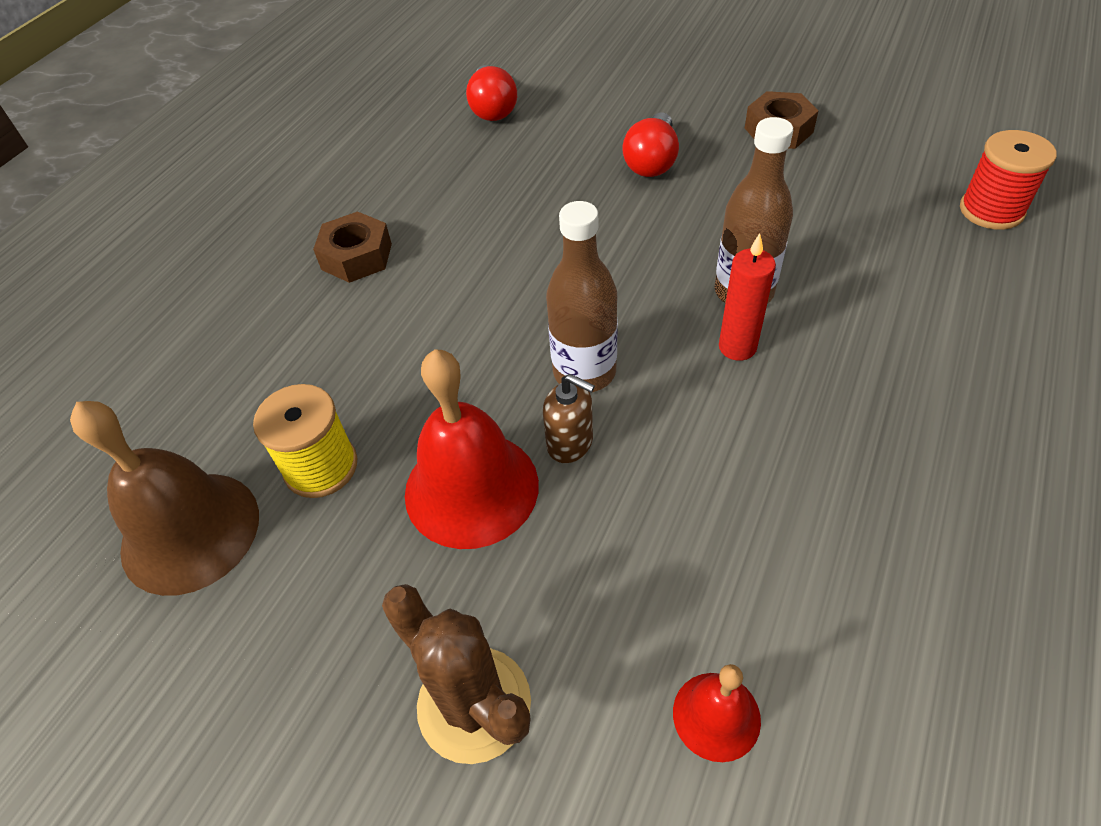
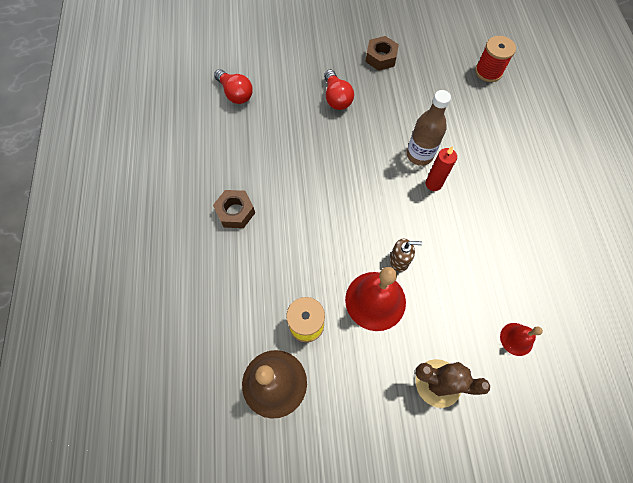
camera: 35 degrees left, 15 degrees up
brown bottle [546,201,618,392] -> none

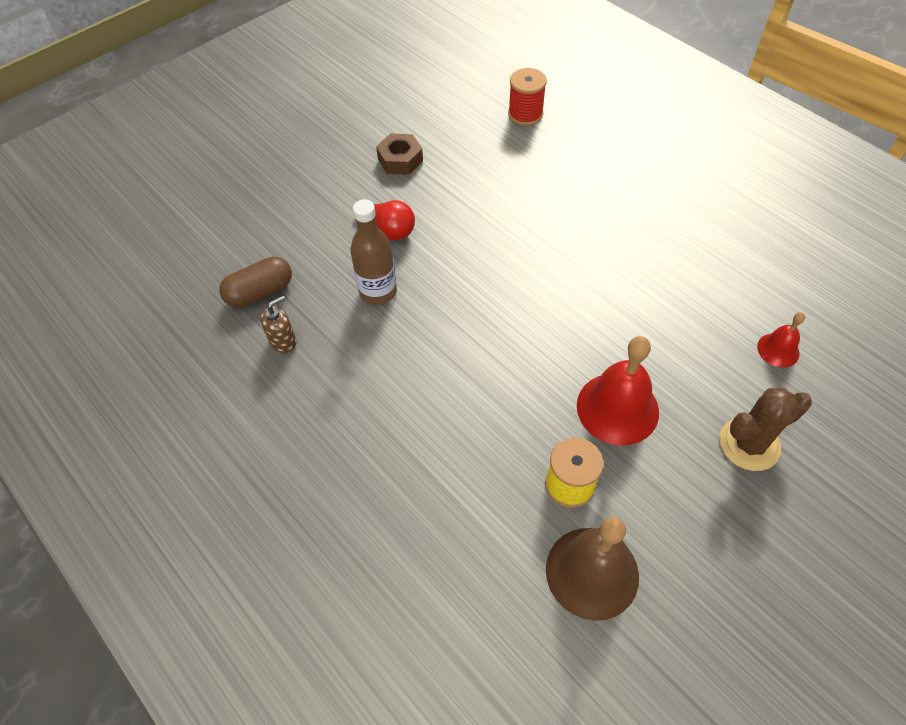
camera: 35 degrees left, 10 degrees down
brown nut [213,190,255,228] -> none
red light bulb [214,69,253,104] -> brown capsule [220,257,292,307]
brown soap dispenser [390,238,422,272] -> brown soap dispenser moved to [260,296,296,353]
brown bottle [407,90,451,166] -> brown bottle moved to [350,199,397,305]
red candle [426,146,457,191] -> none

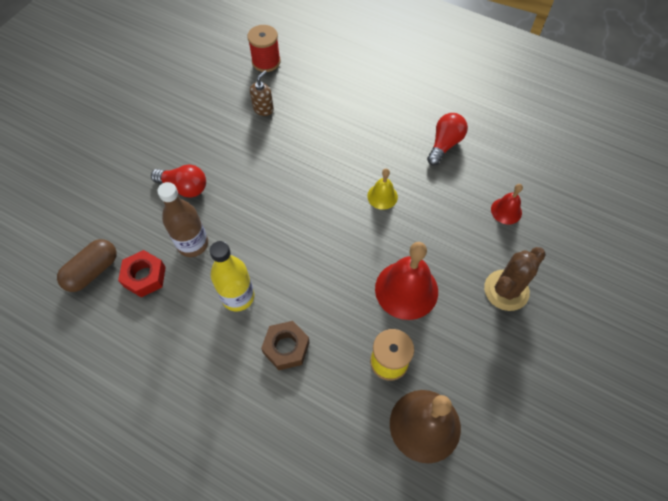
camera: 20 degrees left, 5 degrees up
brown soap dispenser [260,296,296,353] -> brown soap dispenser moved to [250,70,274,116]
brown nut [376,134,423,175] -> brown nut moved to [261,321,310,370]
none -> red nut [118,250,166,297]
none -> yellow bottle [209,241,254,311]
none -> yellow bell [367,169,398,210]
none -> red light bulb [427,113,468,166]

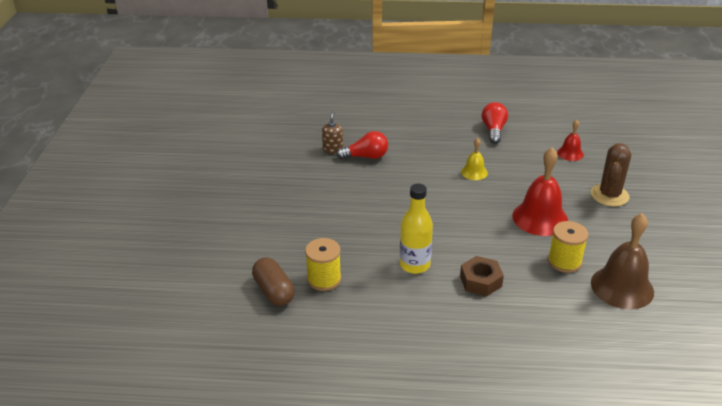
camera: 25 degrees left, 25 degrees down
brown capsule [57,239,117,292] -> brown capsule turned 45 degrees counterclockwise [252,257,295,306]
red nut [118,250,166,297] -> yellow spool [305,238,341,291]
red light bulb [151,164,206,198] -> red light bulb moved to [336,131,388,159]
brown bottle [157,182,208,257] -> none
red spool [247,25,281,72] -> none

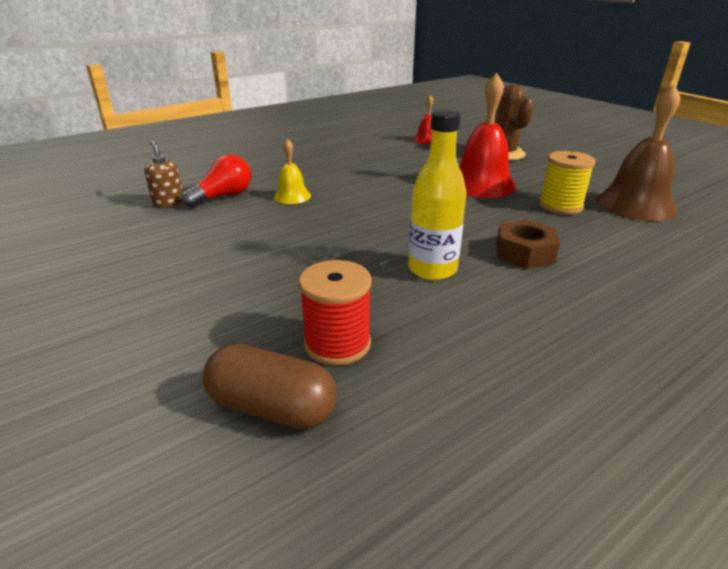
camera: 40 degrees left, 5 degrees down
yellow spool [305,238,341,291] -> red spool [299,260,372,366]
yellow bell [461,138,488,180] -> yellow bell moved to [274,139,311,204]
red light bulb [482,102,508,144] -> none

